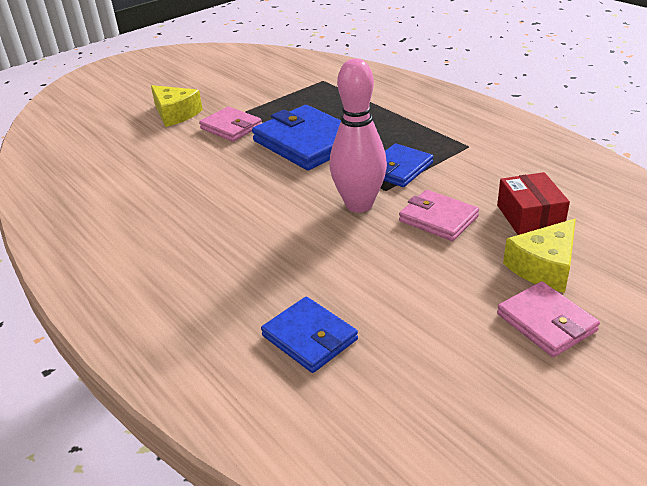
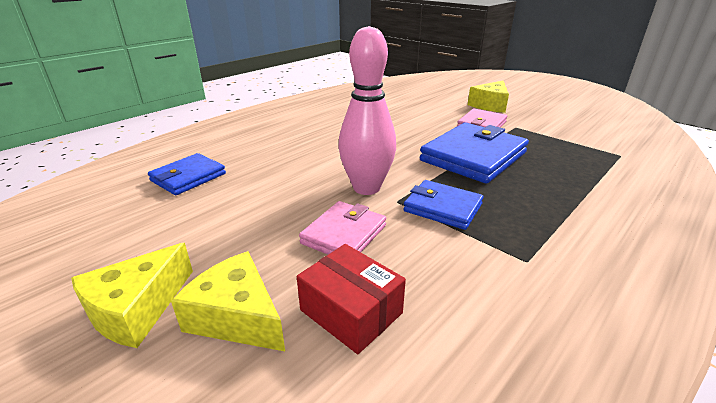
camera: 80 degrees right, 5 degrees down
red box [497,172,570,235] -> red box turned 60 degrees clockwise [297,244,406,354]
pink wallet [497,282,600,357] -> yellow cheese [71,243,193,348]

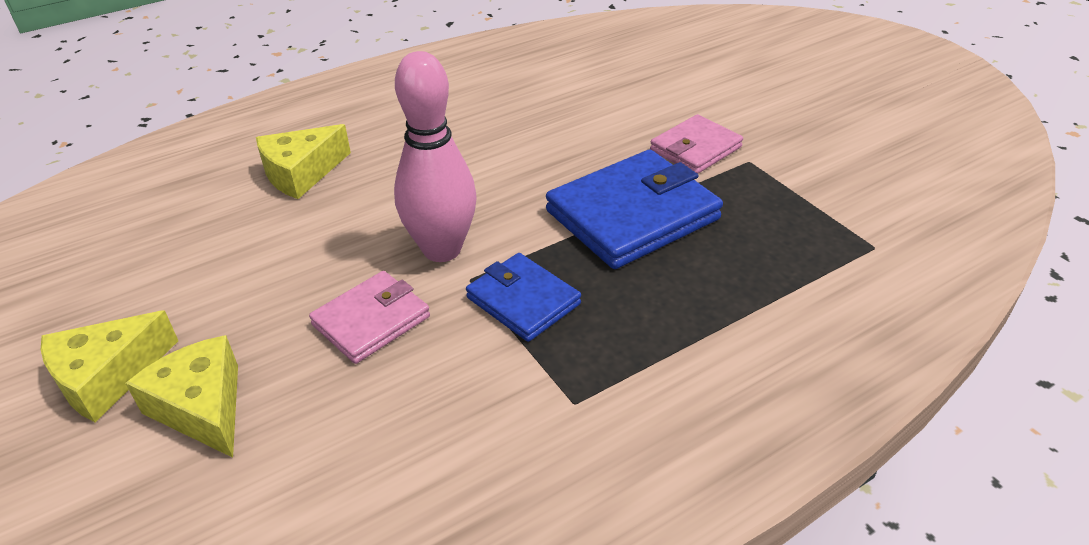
camera: 15 degrees right, 10 degrees up
blue wallet [148,153,226,195] -> none
red box [297,244,406,354] -> none
yellow cheese [468,81,509,113] -> yellow cheese moved to [256,124,351,199]

